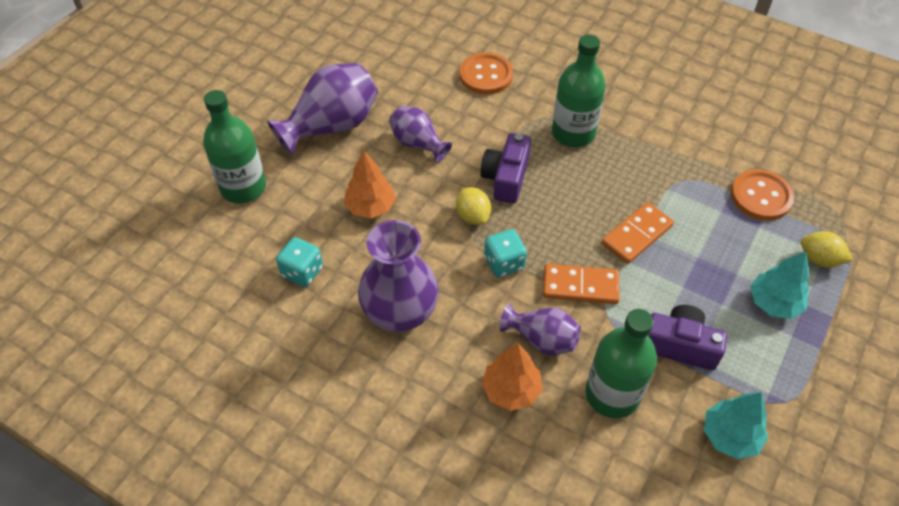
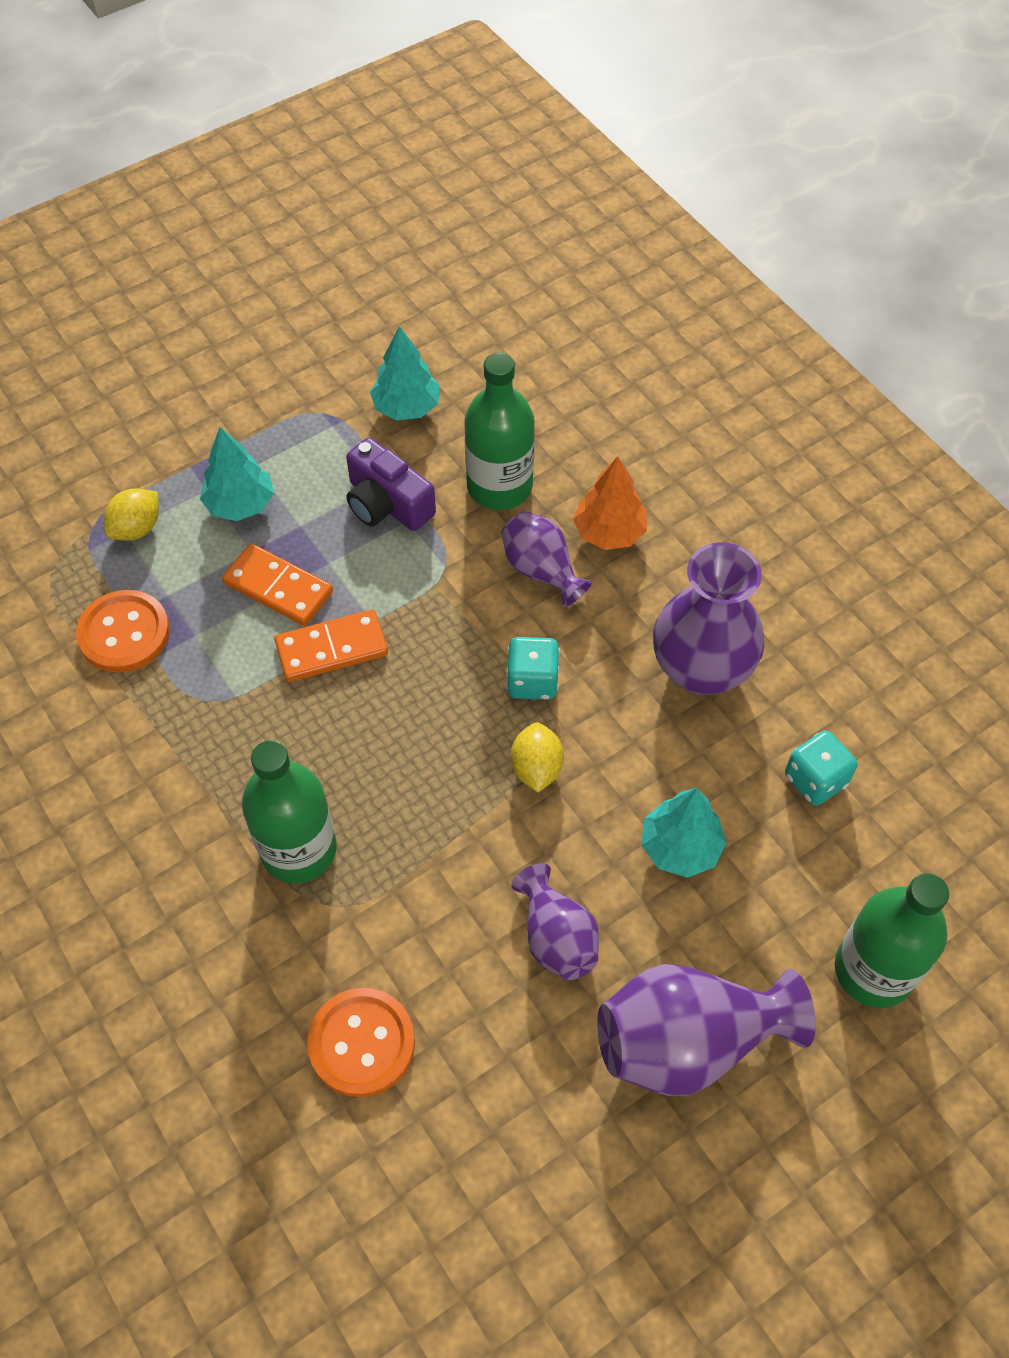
camera: 155 degrees left, 5 degrees up
orange tree [344,151,396,218] -> turquoise tree [641,788,727,878]
purple camera [480,133,531,204] -> none
orange domino [543,264,620,304] -> orange domino moved to [222,543,333,626]
yellow lemon [801,231,853,268] -> yellow lemon turned 75 degrees clockwise [104,488,159,541]

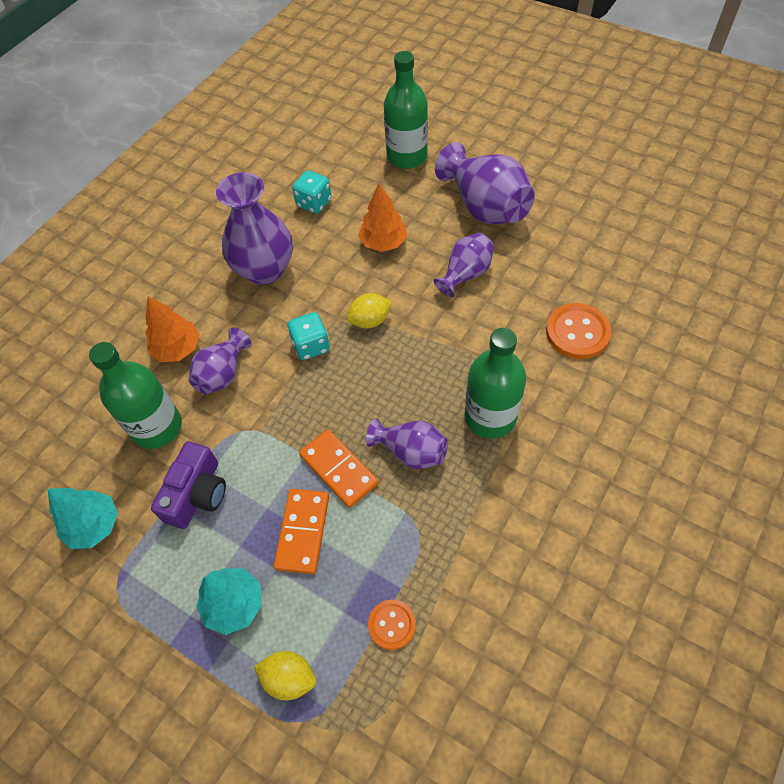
camera: 110 degrees left, 0 degrees up
orange button [76,590,170,673] -> orange button [368,599,416,650], size x0.61
turquoise tree [641,788,727,878] -> orange tree [358,184,407,252]
none -> purple vase [366,418,448,469]

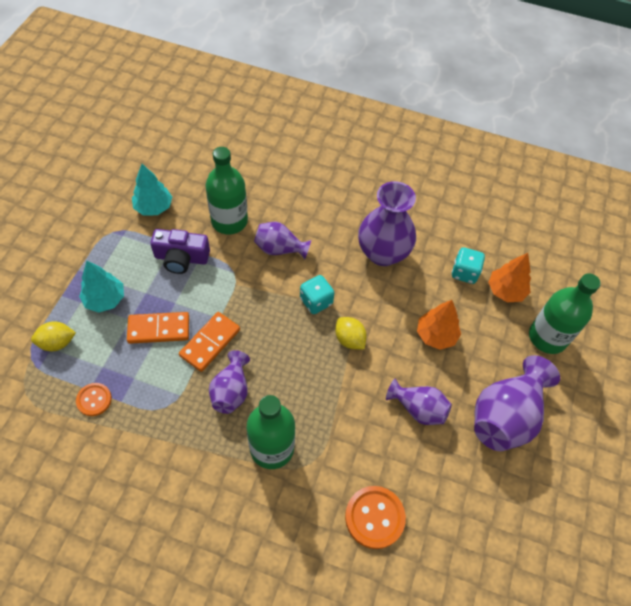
camera: 70 degrees right, 0 degrees up
orange tree [145,297,200,362] -> orange tree moved to [488,253,531,302]
yellow lemon [254,651,316,700] -> yellow lemon turned 75 degrees clockwise [31,321,76,351]

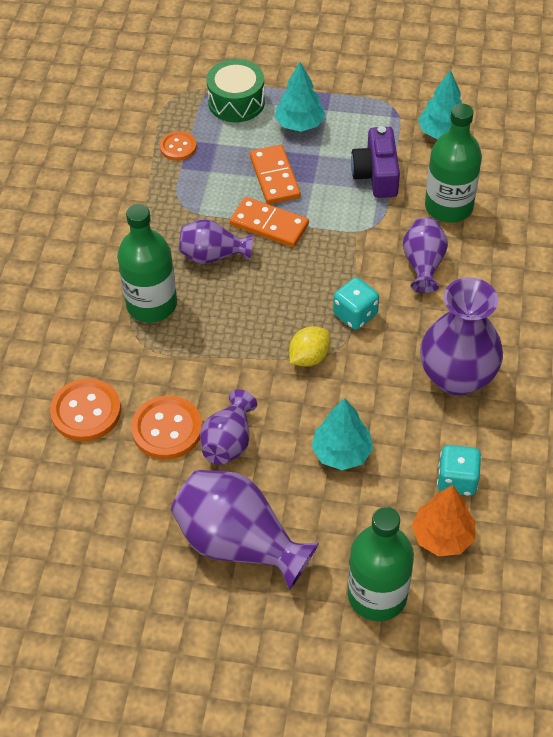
camera: 85 degrees right, 5 degrees down
yellow lemon [31,321,76,351] -> green drum [207,59,265,122]
orange tree [417,300,461,350] -> turquoise tree [312,398,373,470]
none -> orange button [131,395,202,460]

